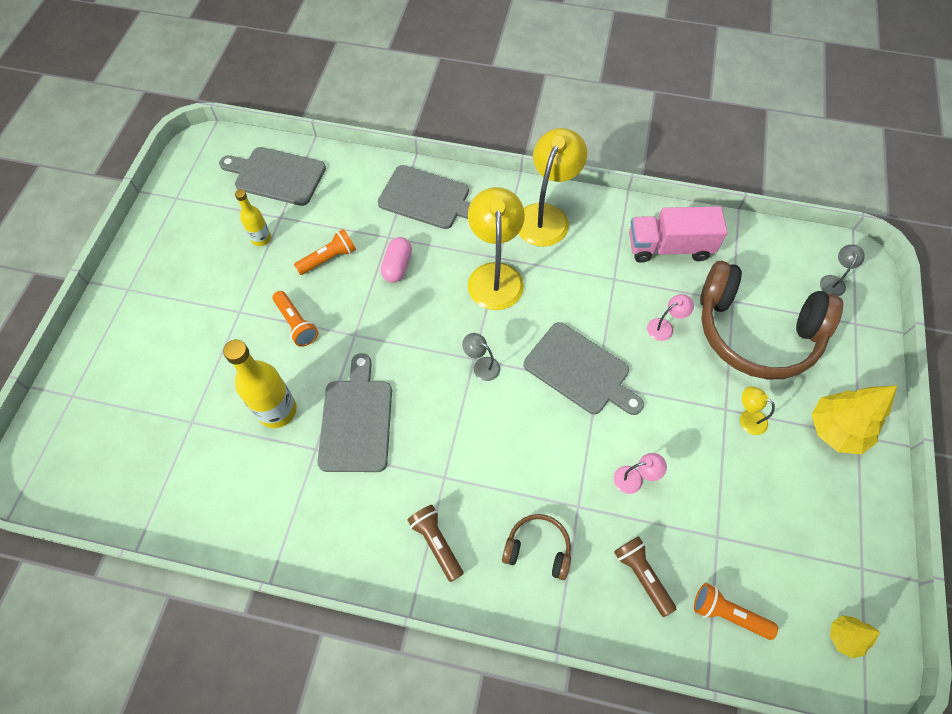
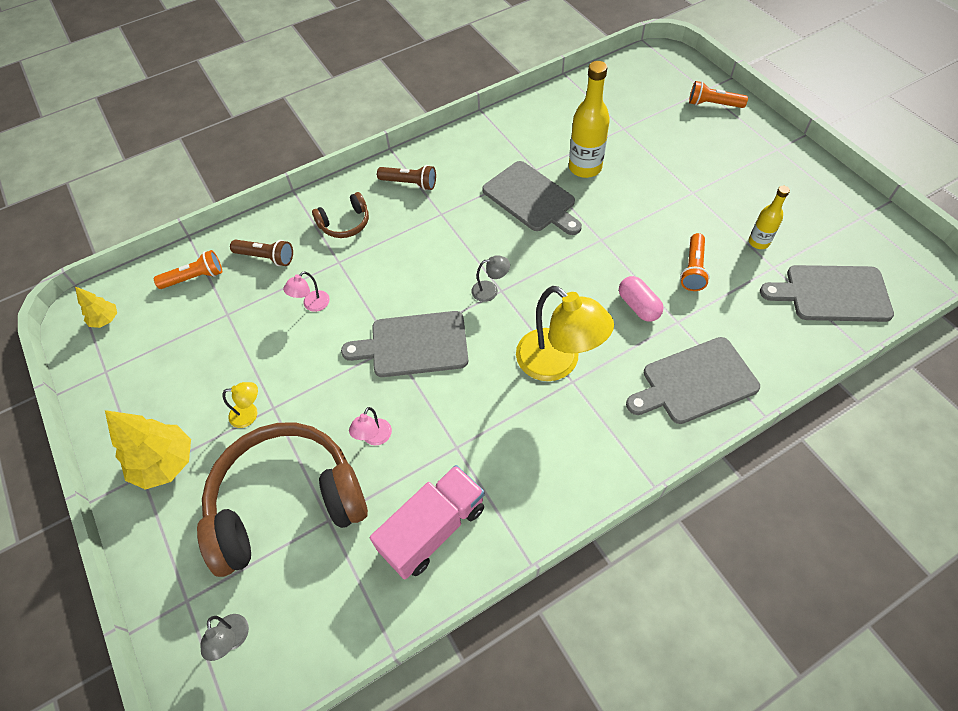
camera: 140 degrees right, 5 degrees down
grey cutting board [219,147,326,206] -> grey cutting board turned 150 degrees counterclockwise [760,265,894,322]
orange flashlight [272,291,319,347] -> orange flashlight moved to [689,81,748,108]
yellow lamp [518,128,587,247] -> none

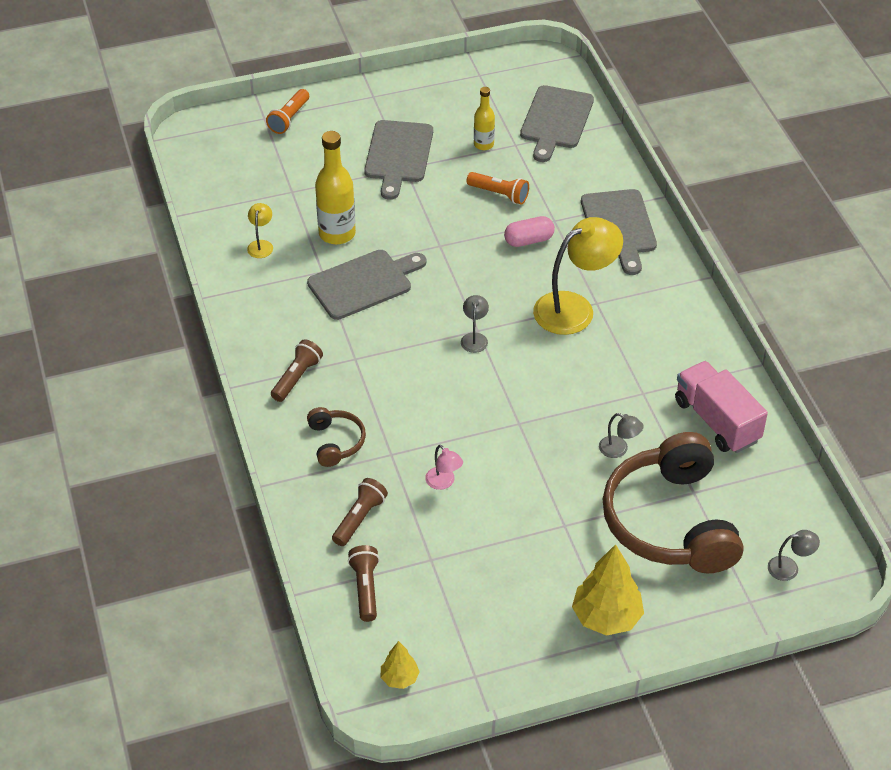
camera: 80 degrees left, 10 degrees down
orange flashlight [154,250,222,289] -> brown flashlight [348,545,379,622]
yellow lamp [222,382,258,428] -> yellow lamp moved to [247,203,273,258]
grey cutting board [341,311,468,377] -> grey cutting board moved to [364,120,433,200]
pink lamp [349,407,392,445] -> grey lamp [599,413,644,458]

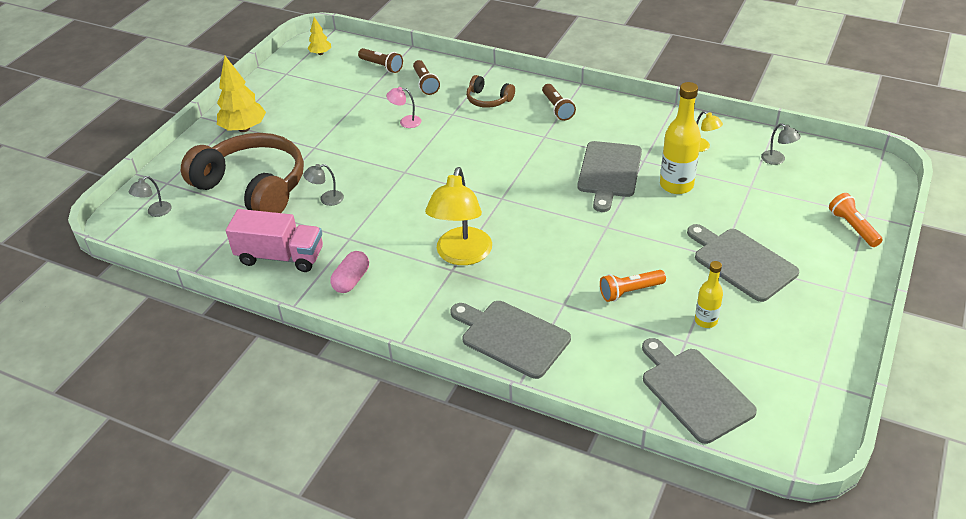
camera: 135 degrees right, 5 degrees down
grey lamp [461,295,489,353] -> grey lamp moved to [761,123,801,165]
pink capsule [504,216,555,247] -> pink capsule moved to [330,251,369,293]

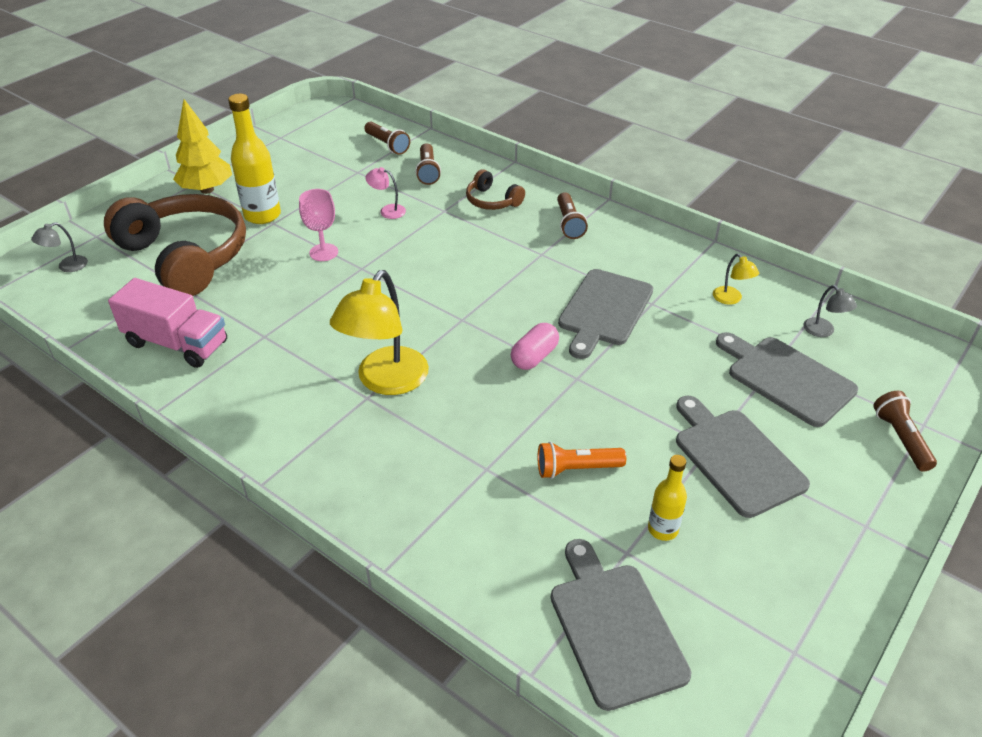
camera: 10 degrees right, 0 degrees up
grey lamp [303,164,344,206] -> none
yellow tree [308,17,331,55] -> none
pink capsule [330,251,369,293] -> pink capsule moved to [511,323,559,370]
grey cutting board [450,301,571,379] -> grey cutting board moved to [716,332,858,427]
yellow bottle [660,82,701,194] -> yellow bottle moved to [228,94,281,224]
orange flashlight [829,193,883,247] -> brown flashlight [873,391,937,472]
none -> pink goblet [299,189,338,261]

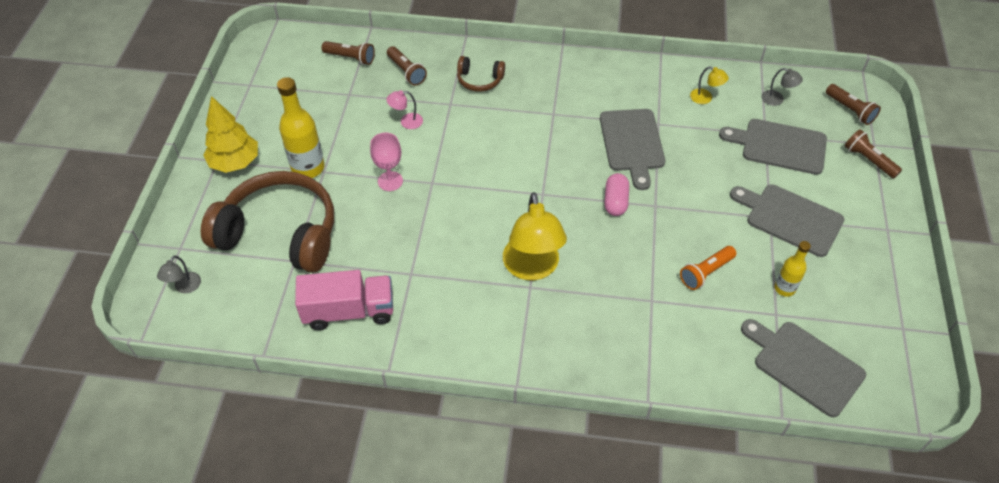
camera: 30 degrees left, 10 degrees up
brown flashlight [557,192,588,239] -> brown flashlight moved to [826,84,881,125]

